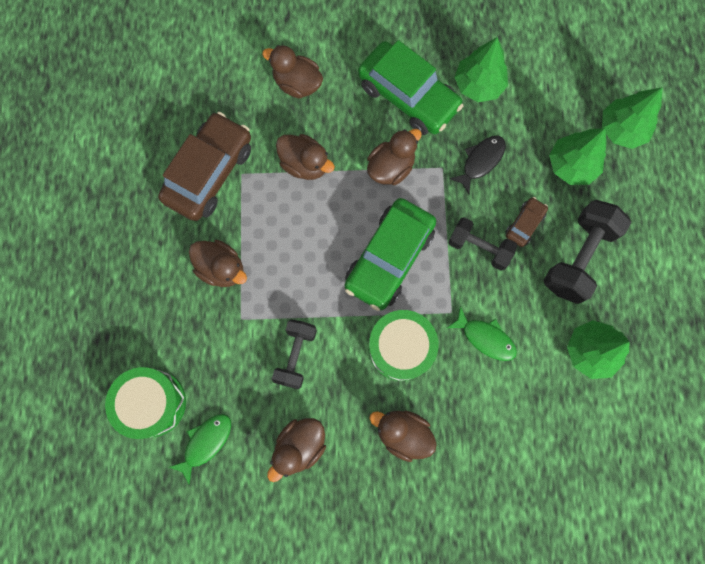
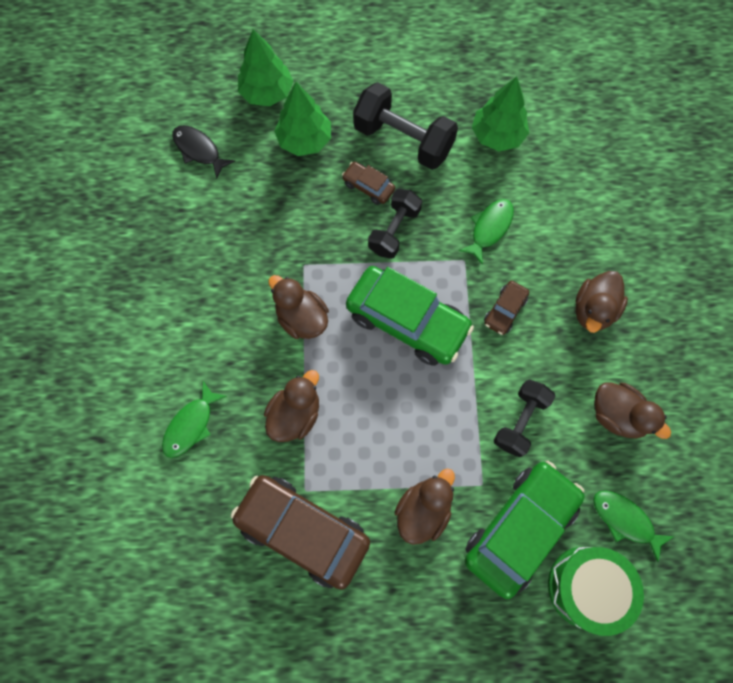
camera: 90 degrees left, 5 degrees down
brown duck [262,45,323,99] -> green fish [162,381,227,458]
black dumbbell [272,319,317,389] -> black dumbbell turned 75 degrees counterclockwise [494,379,555,457]
green car [358,40,464,135] -> green car moved to [464,461,585,599]
green drum [368,310,439,381] -> brown car [484,281,529,335]
black fish [450,136,506,194] -> black fish moved to [172,125,235,179]
green tree [454,37,508,102] -> none

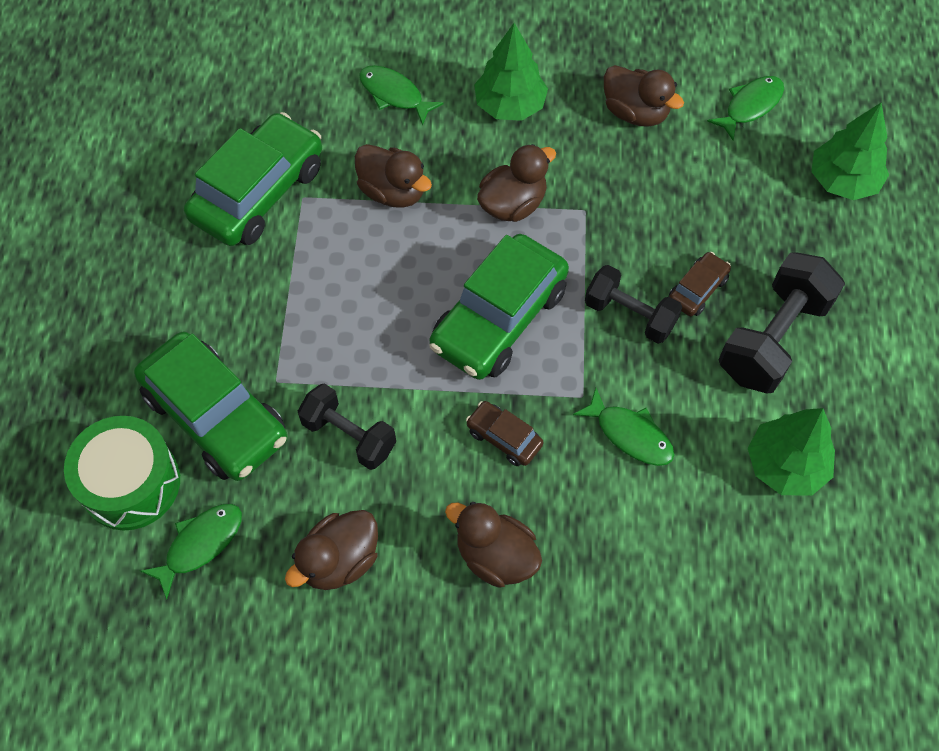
camera: 95 degrees right, 10 degrees down
black fish [172,125,235,179] -> green fish [707,76,784,141]
brown car [231,475,370,590] -> green car [184,112,322,246]
green tree [274,82,331,156] -> green tree moved to [474,23,548,121]
brown duck [395,468,455,545] -> brown duck moved to [604,65,684,126]

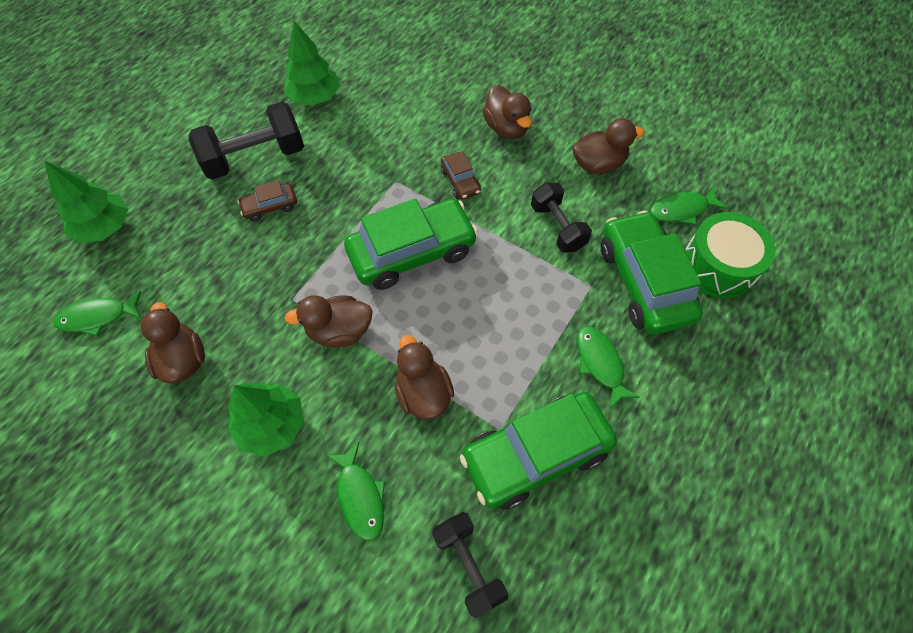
camera: 150 degrees left, 0 degrees up
green fish [573,388,675,466] -> green fish moved to [577,326,640,409]
black dumbbell [585,265,682,344] -> black dumbbell moved to [432,512,508,618]

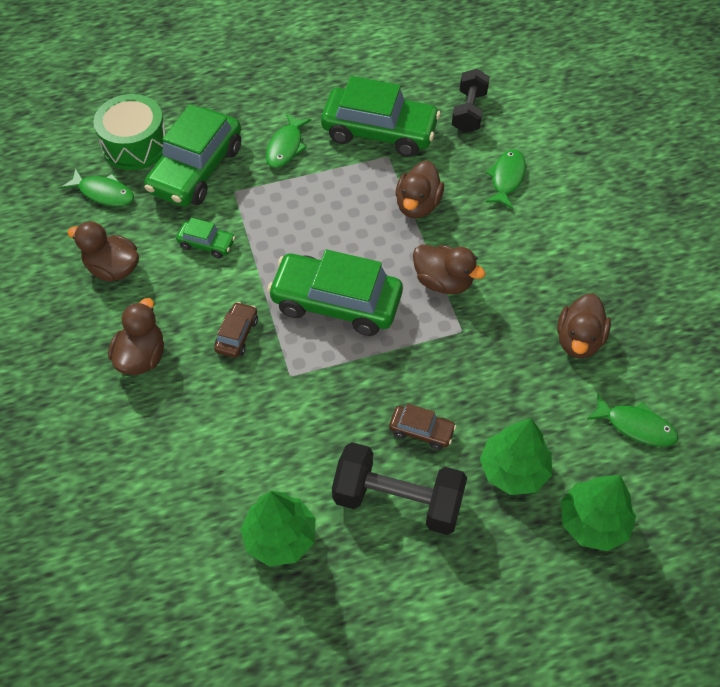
camera: 140 degrees left, 5 degrees down
green tree [228,382,304,457] -> green tree moved to [480,418,552,495]
black dumbbell [531,182,592,253] -> green car [176,218,235,258]

